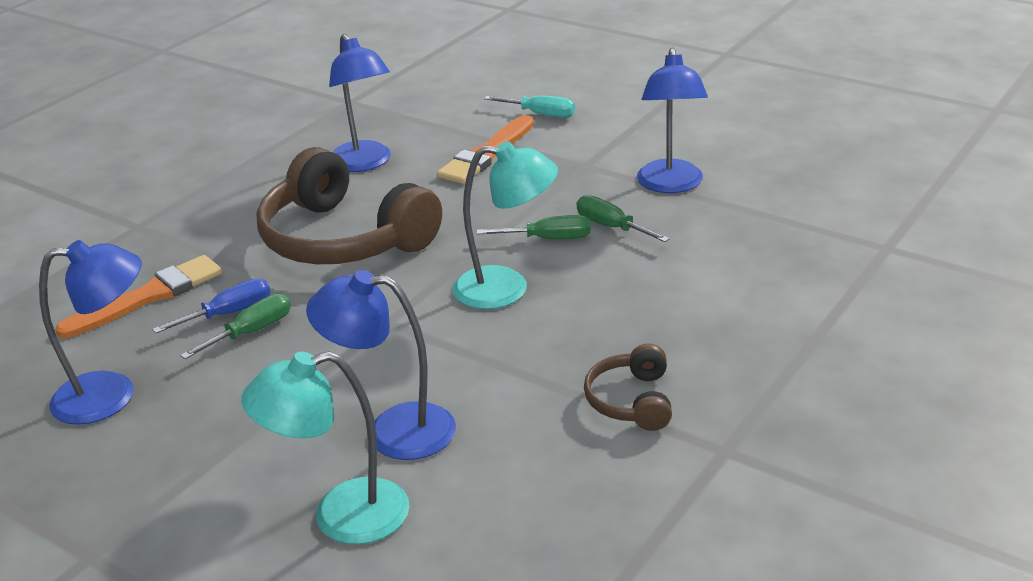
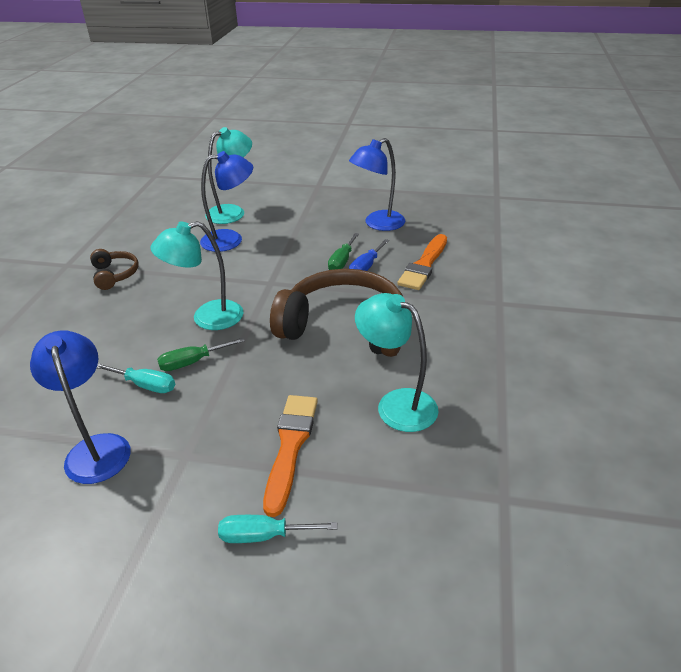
camera: 155 degrees right, 5 degrees up
blue lamp [329,34,390,172] -> turquoise lamp [355,293,438,432]
green screwdriver [577,195,670,242] -> turquoise screwdriver [97,363,175,393]

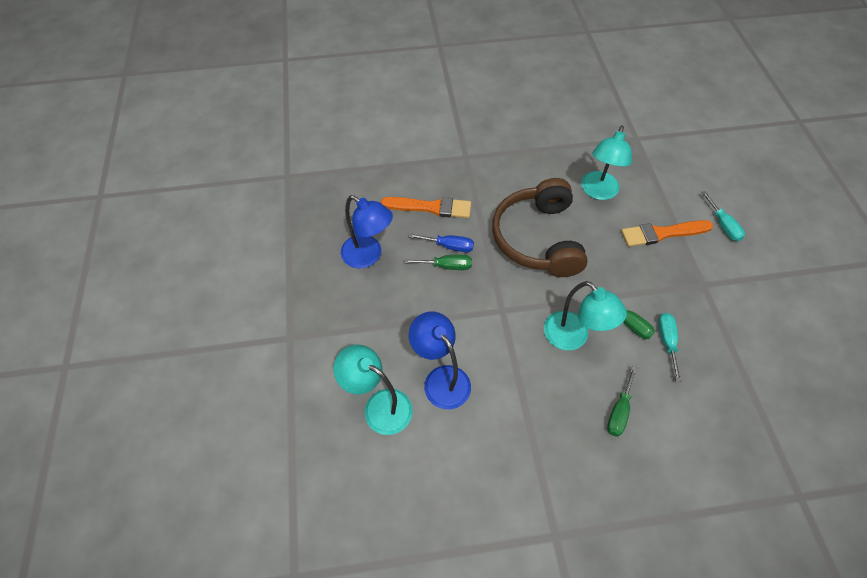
camera: 110 degrees left, 20 degrees up
blue lamp [30,330,131,484] -> none
brown headphones [90,249,139,290] -> none
none -> green screwdriver [607,366,637,437]

